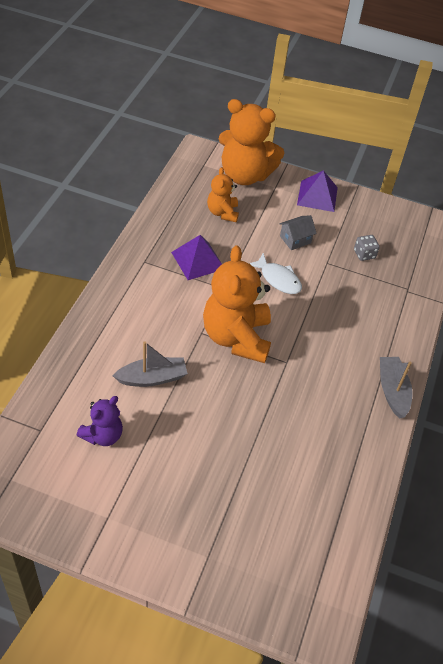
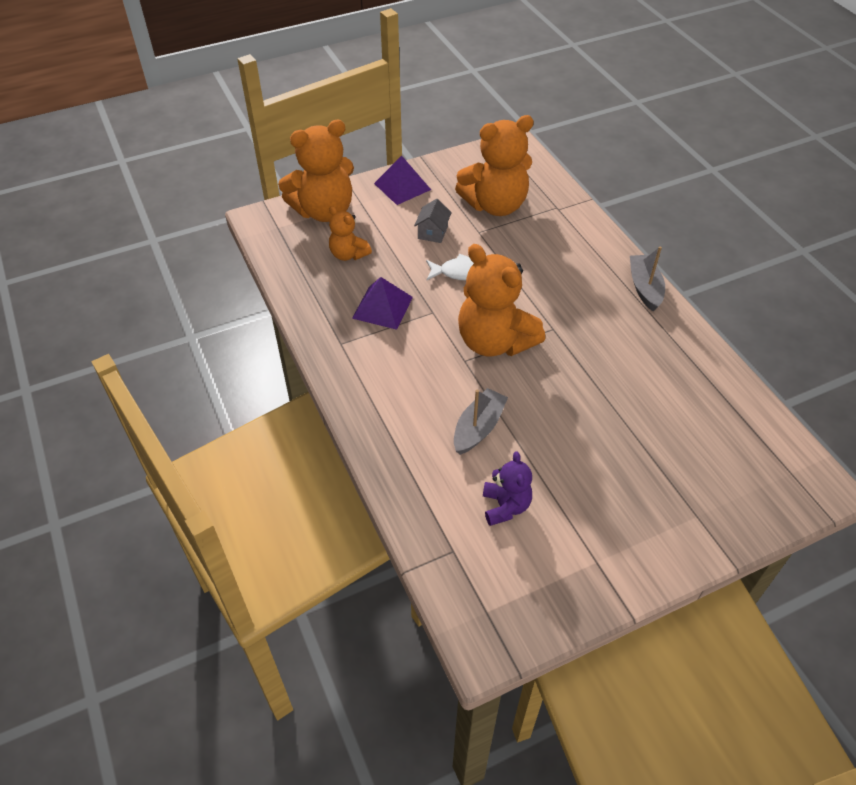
camera: 40 degrees left, 0 degrees up
grey dice [354,235,380,261] -> orange teddy bear [455,115,534,216]
grey boat [380,357,413,419] -> grey boat turned 45 degrees clockwise [630,246,665,311]

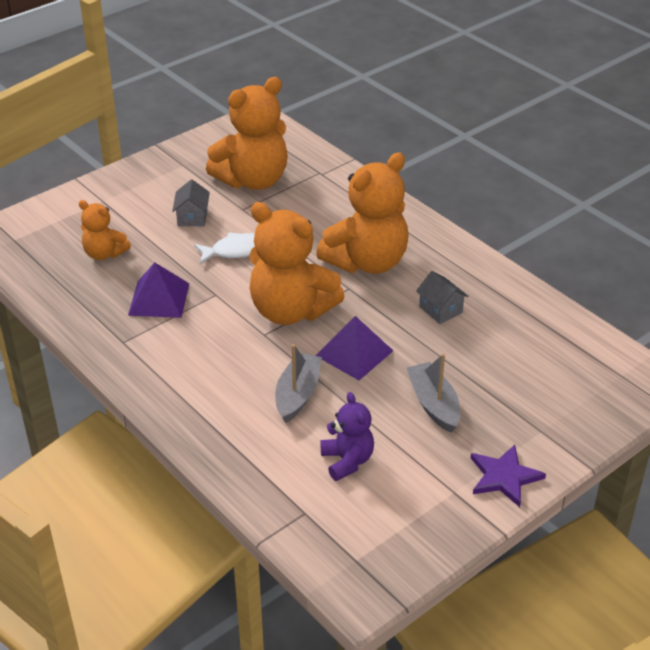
camera: 15 degrees left, 10 degrees down
orange teddy bear [278,120,354,222] -> orange teddy bear moved to [316,153,409,274]
purple pyramid [374,156,431,205] -> purple pyramid moved to [315,316,393,380]
grey boat [630,246,665,311] -> grey boat moved to [407,354,460,433]
none -> grey house [416,271,468,324]
none -> purple star [471,445,546,507]

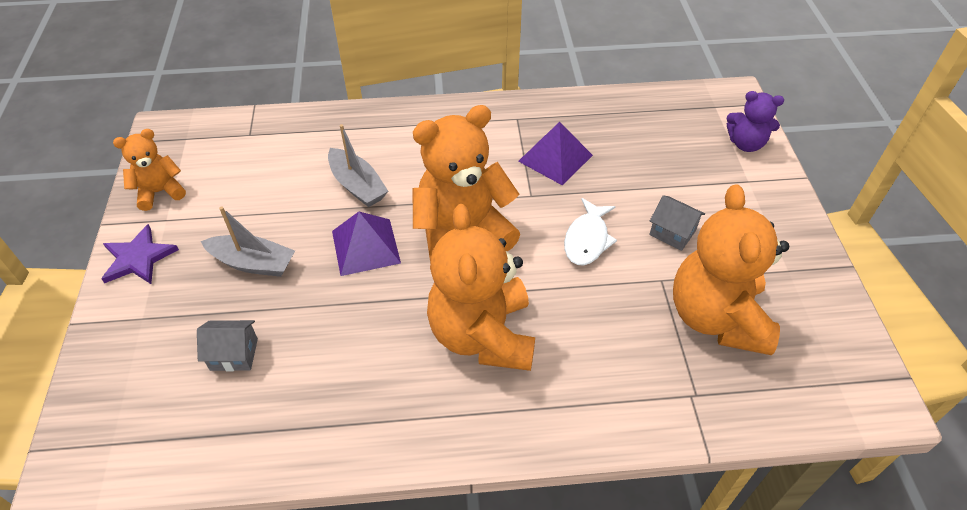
camera: 125 degrees right, 10 degrees up
orange teddy bear [79,200,131,260] -> orange teddy bear moved to [113,129,186,211]
purple teddy bear [320,392,374,481] -> purple teddy bear moved to [726,91,784,152]
grey house [416,271,468,324] -> grey house moved to [197,320,258,371]

